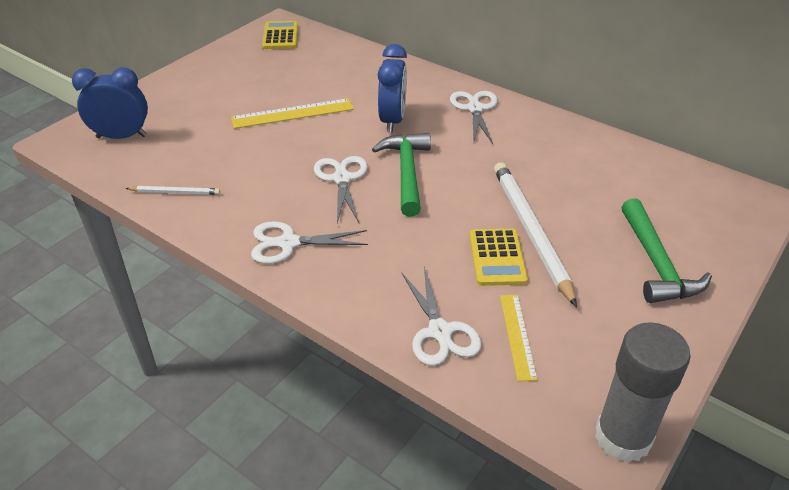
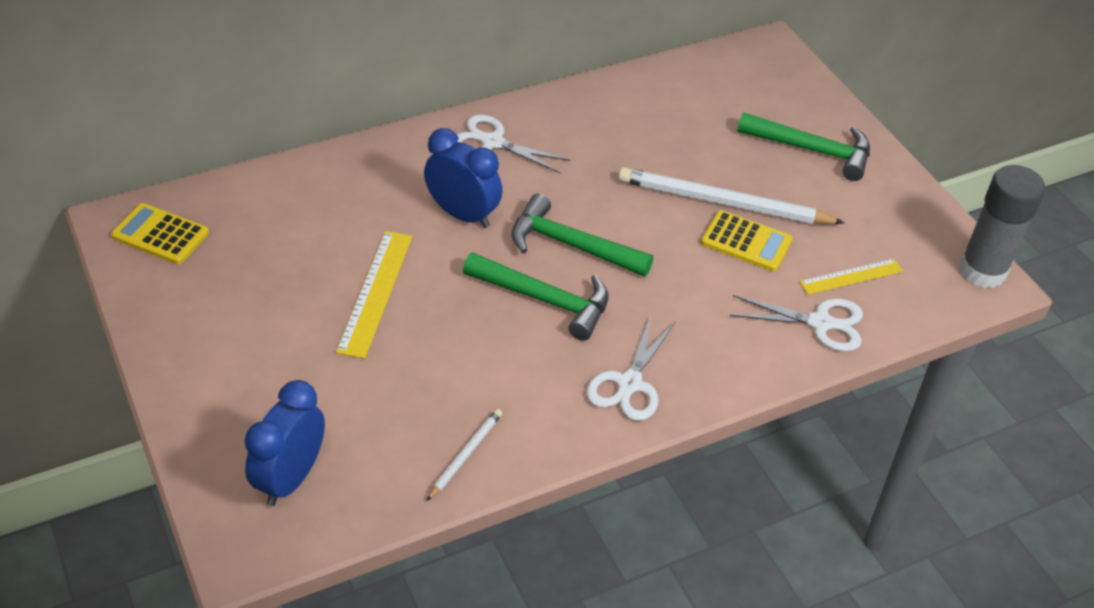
camera: 65 degrees left, 5 degrees up
white scissors [314,156,368,223] -> green hammer [463,252,608,341]
yellow ruler [500,295,537,381] -> yellow ruler turned 45 degrees counterclockwise [799,259,903,295]

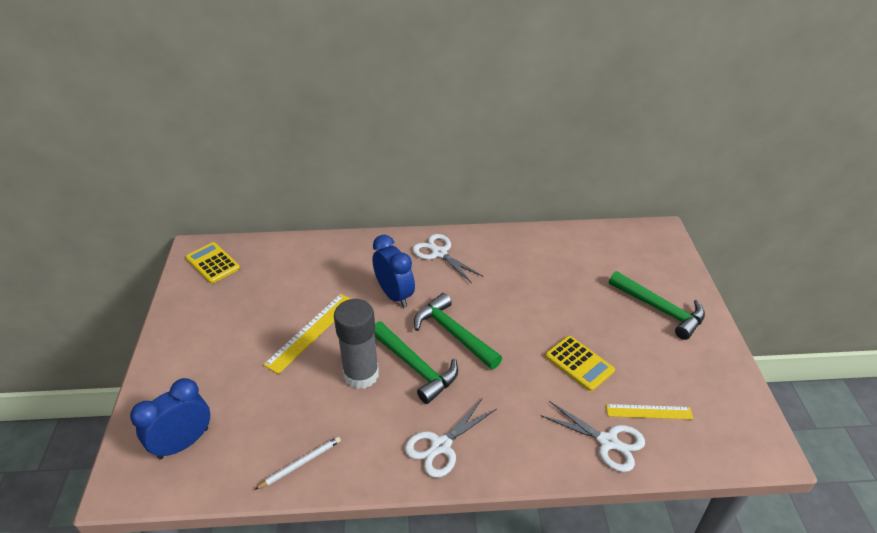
camera: 25 degrees right, 5 degrees down
white pencil [618,167,845,224] -> none
grey glue stick [959,165,1045,288] -> grey glue stick moved to [334,299,379,389]

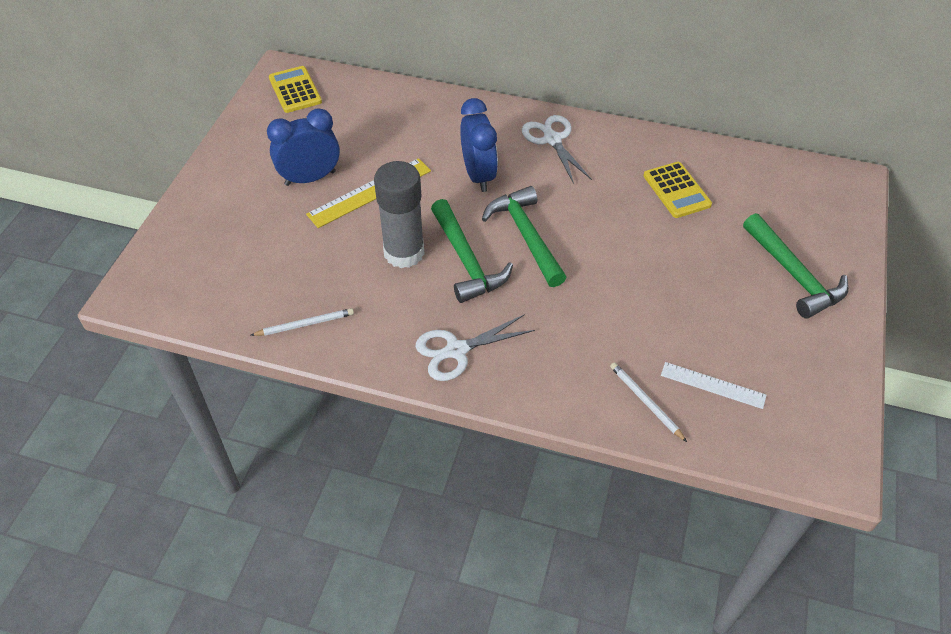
camera: 20 degrees right, 10 degrees up
blue clock [130,378,210,459] -> blue clock moved to [267,108,340,186]
white scissors [540,401,645,472] -> white pencil [610,362,687,442]
yellow calculator [545,336,615,391] -> yellow calculator moved to [643,162,712,218]
yellow ruler [606,404,693,420] -> white ruler [661,362,767,409]

